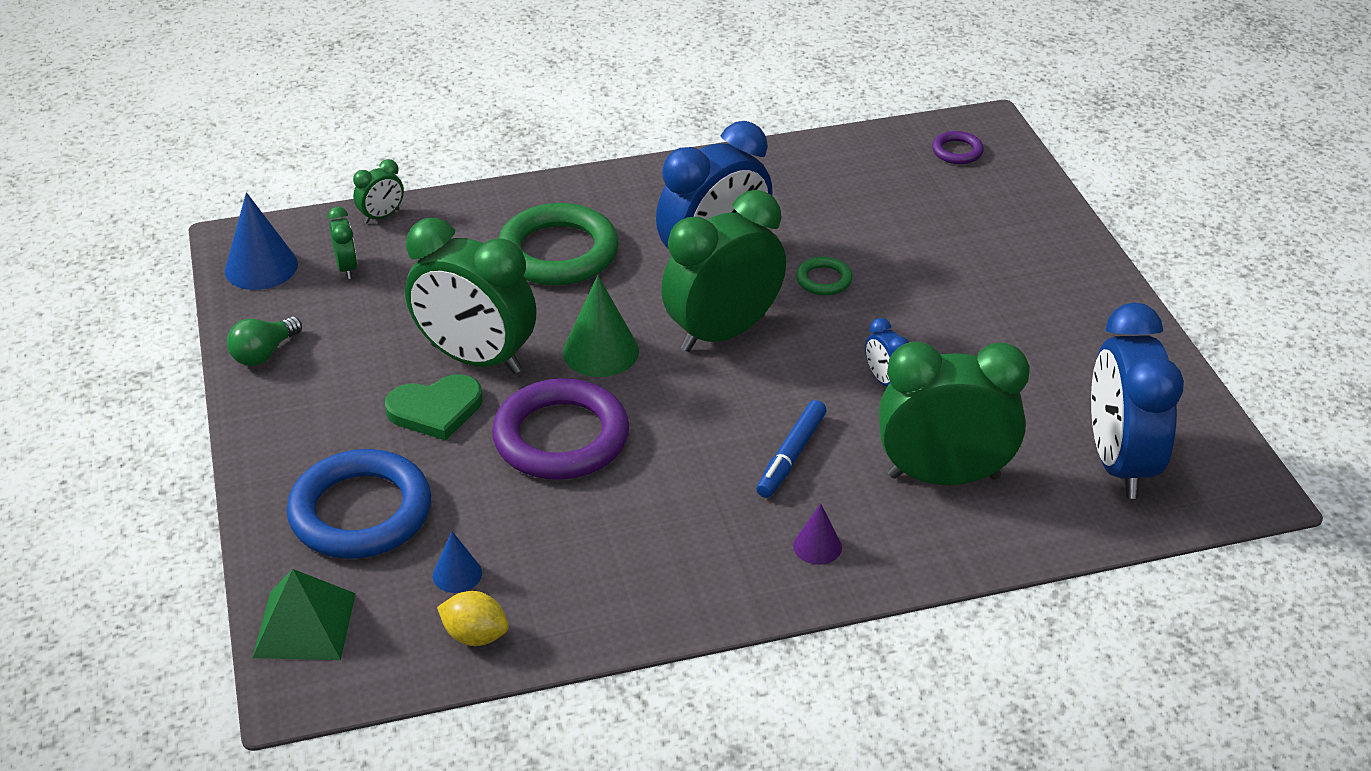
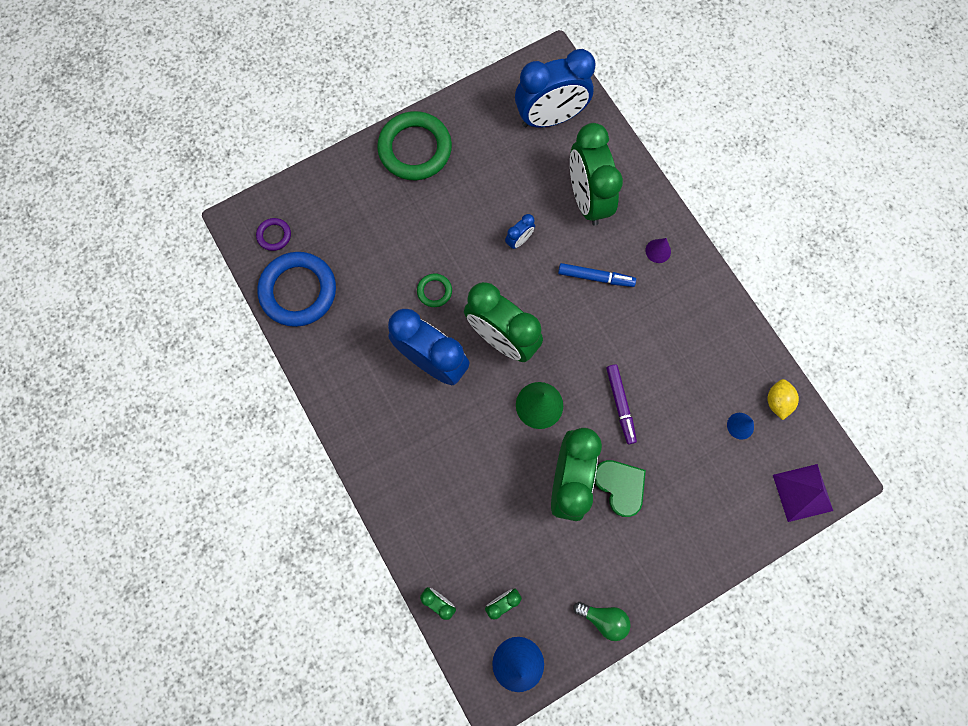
camera: 105 degrees left, 35 degrees up
green pyramid [252,569,356,660] -> purple pyramid [773,464,833,522]
blue ring [287,449,431,559] -> blue ring moved to [257,252,336,327]
purple ring [492,378,629,480] -> purple marker [606,364,637,444]
green ring [498,203,619,286] -> green ring moved to [377,111,452,180]

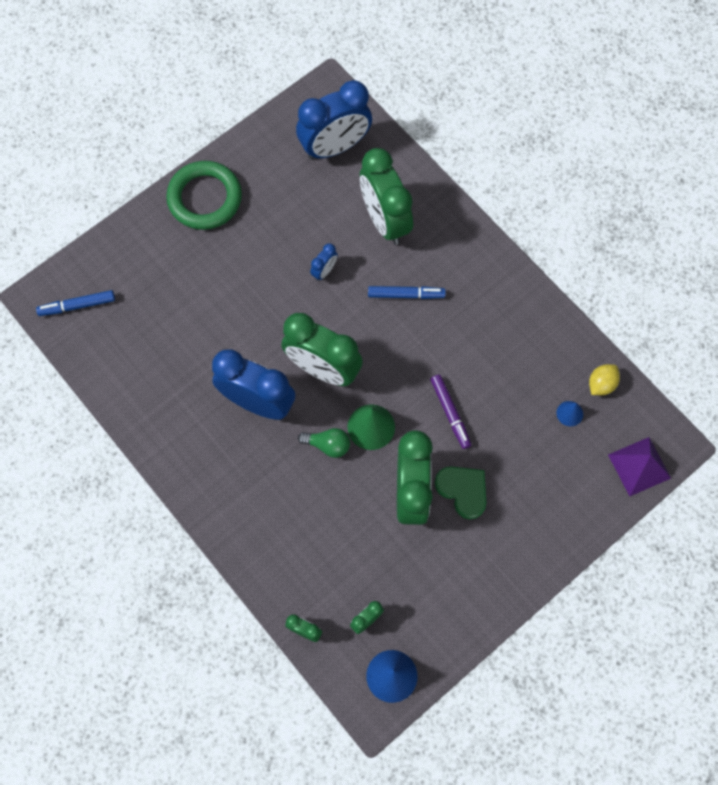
camera: 10 degrees left, 5 degrees down
purple ring [256,218,291,251] -> blue marker [36,290,115,316]
blue ring [257,252,336,327] -> none
green ring [417,274,452,307] -> none
green light bulb [574,602,631,641] -> green light bulb moved to [298,428,350,458]
purple cone [645,238,671,263] -> none
yellow lemon [767,379,799,420] -> yellow lemon turned 45 degrees clockwise [589,364,620,395]

